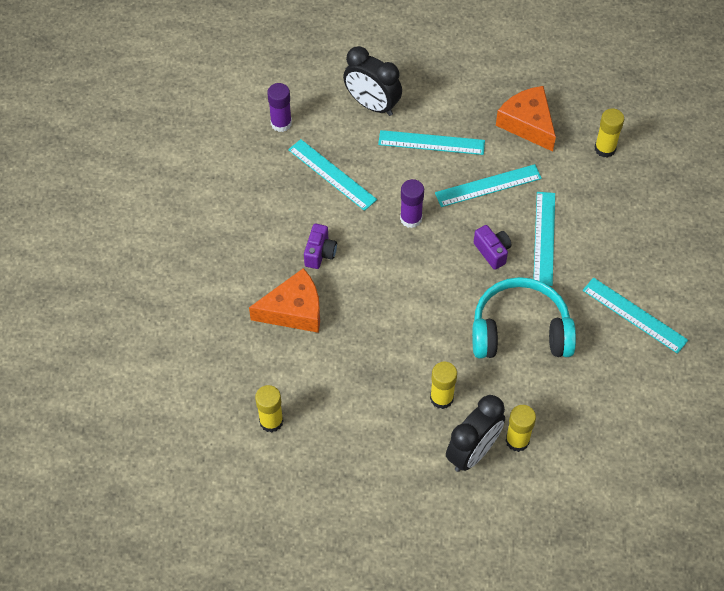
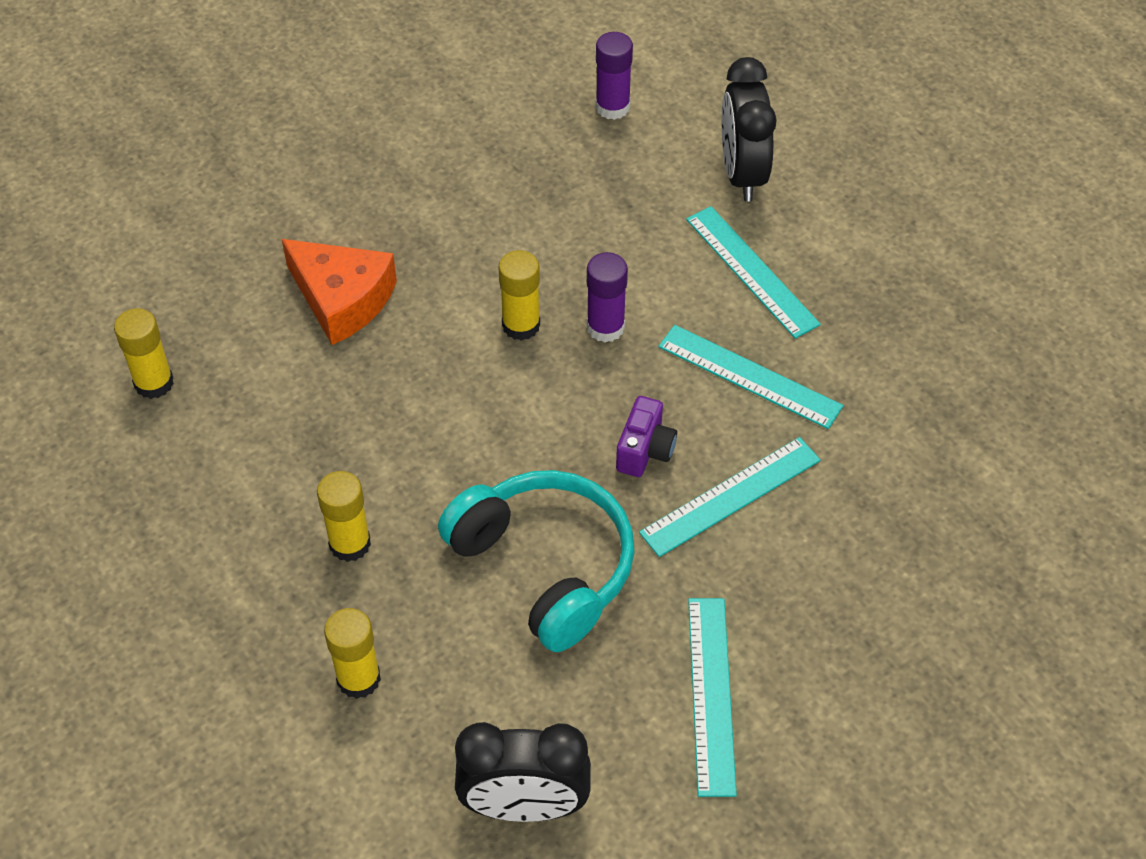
camera: 50 degrees right, 5 degrees down
turquoise ruler [288,139,377,211] -> none
purple camera [304,224,337,269] -> none
black clock [446,395,505,472] -> black clock moved to [455,722,591,822]
orange cheese [496,86,556,152] -> none
yellow glue stick [595,109,624,158] -> yellow glue stick moved to [498,250,540,341]

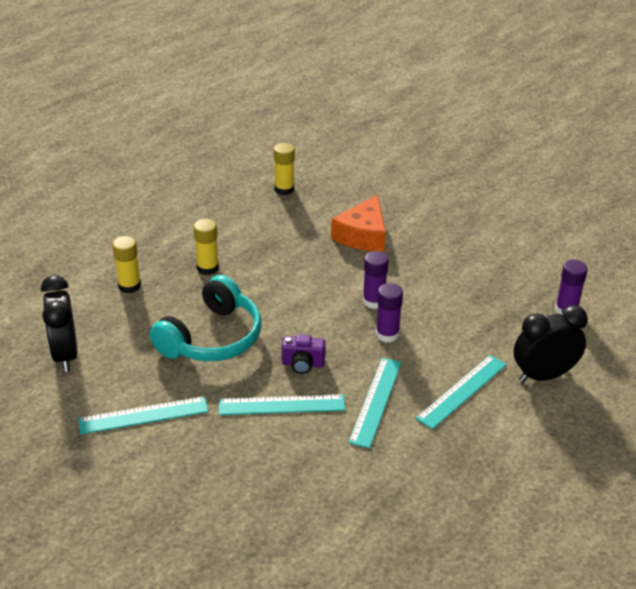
camera: 75 degrees right, 15 degrees down
yellow glue stick [498,250,540,341] -> purple glue stick [363,251,389,309]
turquoise ruler [639,437,821,557] -> turquoise ruler turned 45 degrees counterclockwise [219,394,345,415]

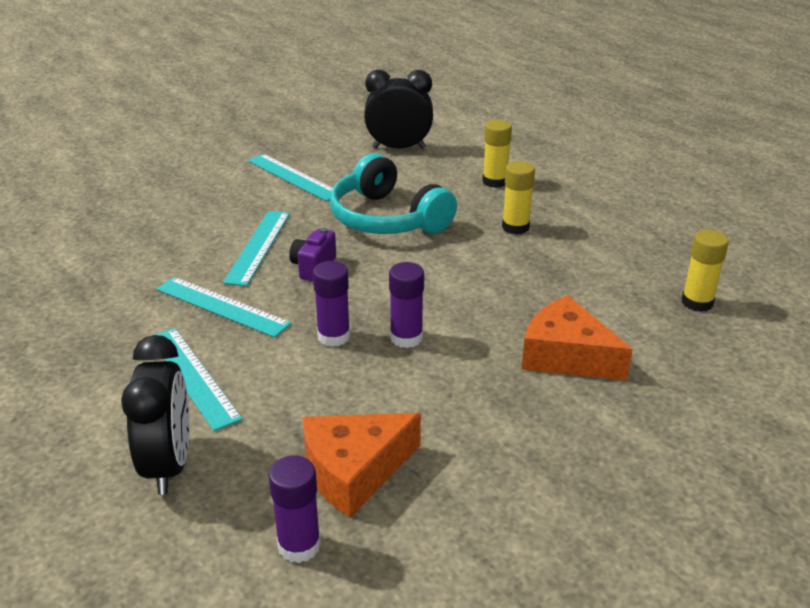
camera: 105 degrees right, 5 degrees down
turquoise ruler [78,396,208,434] -> turquoise ruler turned 45 degrees counterclockwise [248,154,333,201]
none -> orange cheese [302,413,421,517]

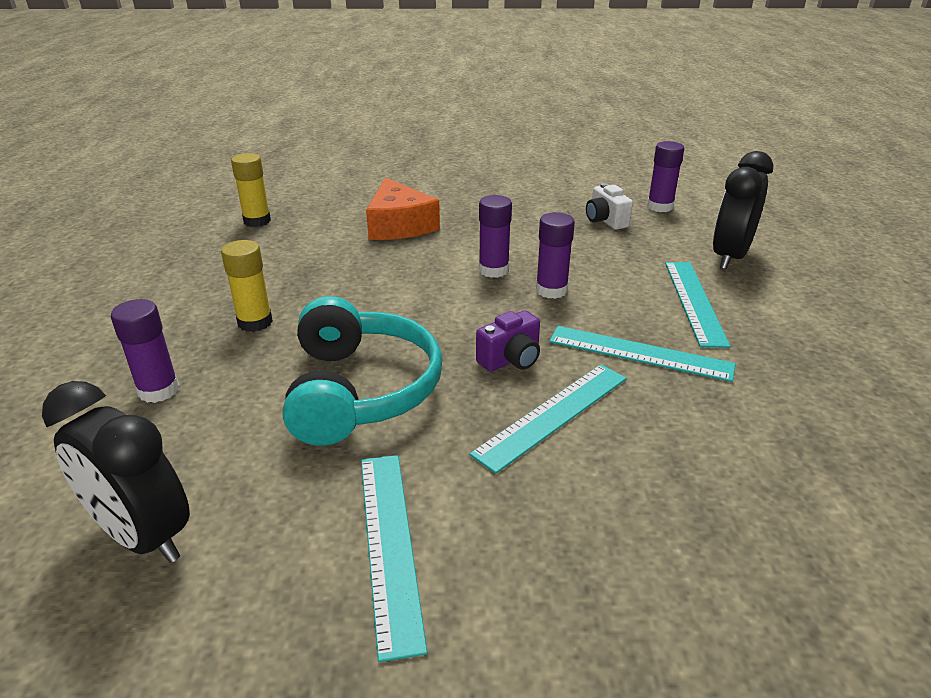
camera: 145 degrees left, 0 degrees up
turquoise ruler [156,277,292,337] -> turquoise ruler turned 45 degrees counterclockwise [549,326,736,382]
orange cheese [302,413,421,517] -> white camera [586,183,633,230]
yellow glue stick [482,120,512,188] -> purple glue stick [111,299,179,403]

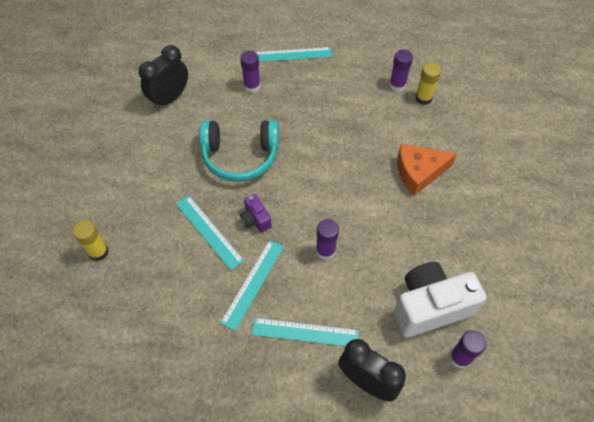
camera: 95 degrees right, 25 degrees up
yellow glue stick [221,240,273,332] -> yellow glue stick moved to [73,220,109,261]
turquoise ruler [361,455,427,662] -> turquoise ruler moved to [256,47,332,62]
purple glue stick [479,195,512,278] -> purple glue stick moved to [389,50,413,92]
white camera [586,183,633,230] -> white camera [394,262,486,338], size x2.14

